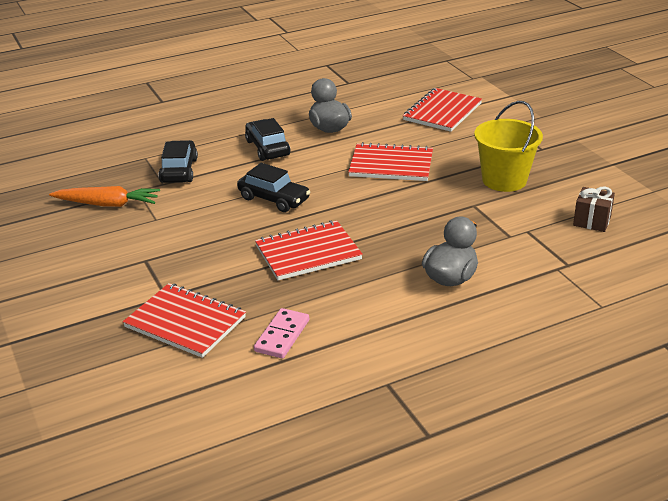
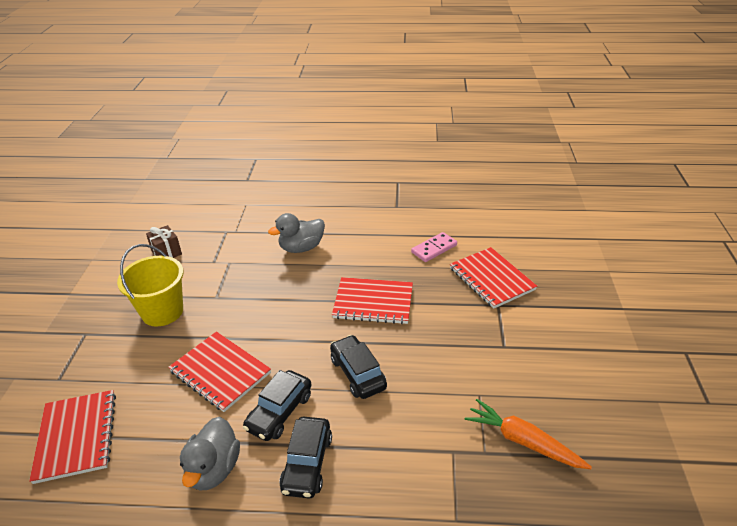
camera: 150 degrees left, 5 degrees up
black car [158,140,198,183] -> black car moved to [243,370,312,441]
red notebook [403,88,482,132] -> red notebook turned 75 degrees counterclockwise [29,390,116,484]

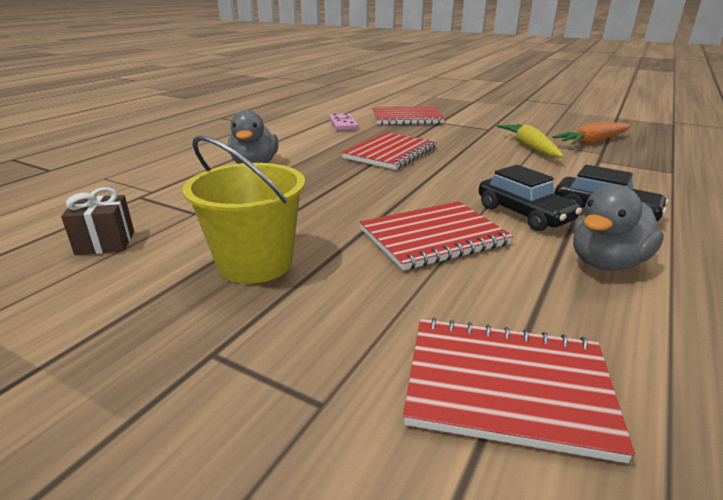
camera: 65 degrees left, 10 degrees down
grey duck [180,417,240,491] -> grey duck turned 105 degrees clockwise [573,184,664,271]
black car [330,335,387,399] -> none
none -> yellow carrot [497,124,564,158]

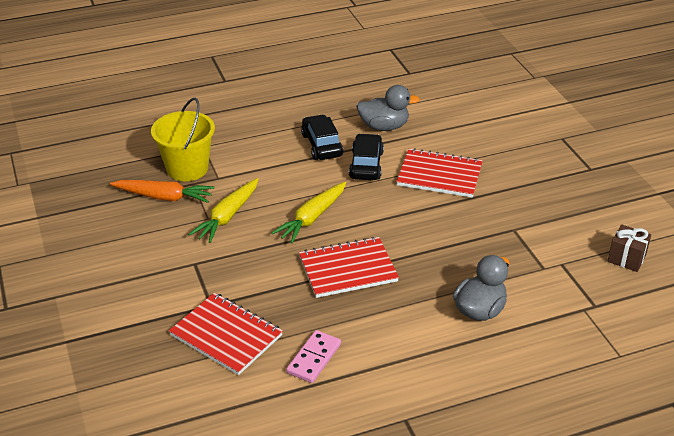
camera: 140 degrees left, 10 degrees up
yellow bucket [183,135,305,284] -> yellow bucket moved to [151,98,215,181]
red notebook [403,318,635,463] -> none
none -> yellow carrot [272,182,346,243]

